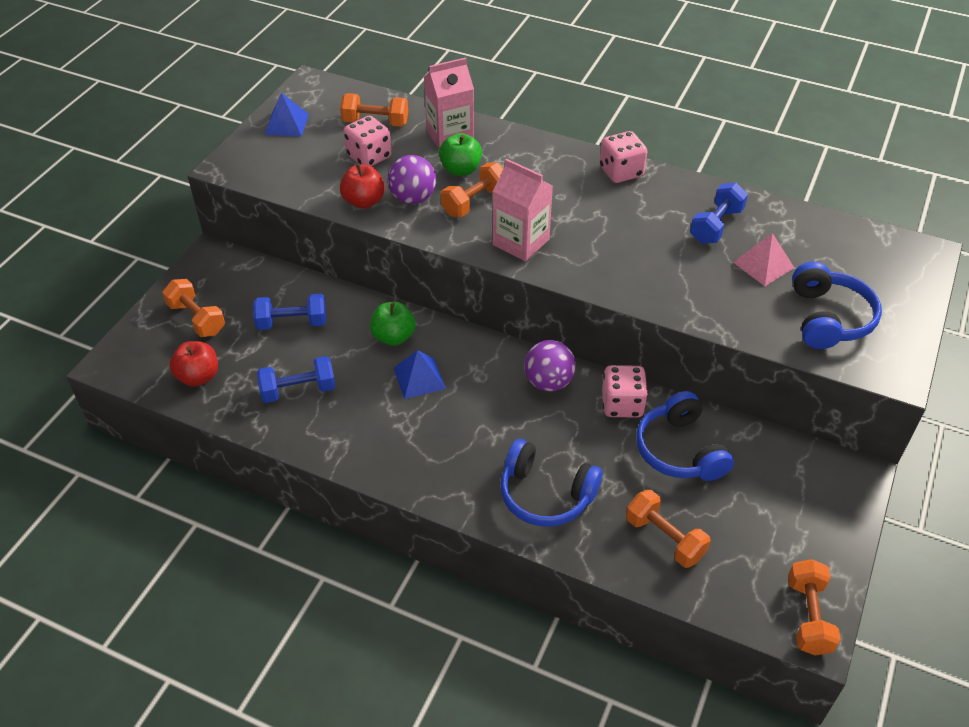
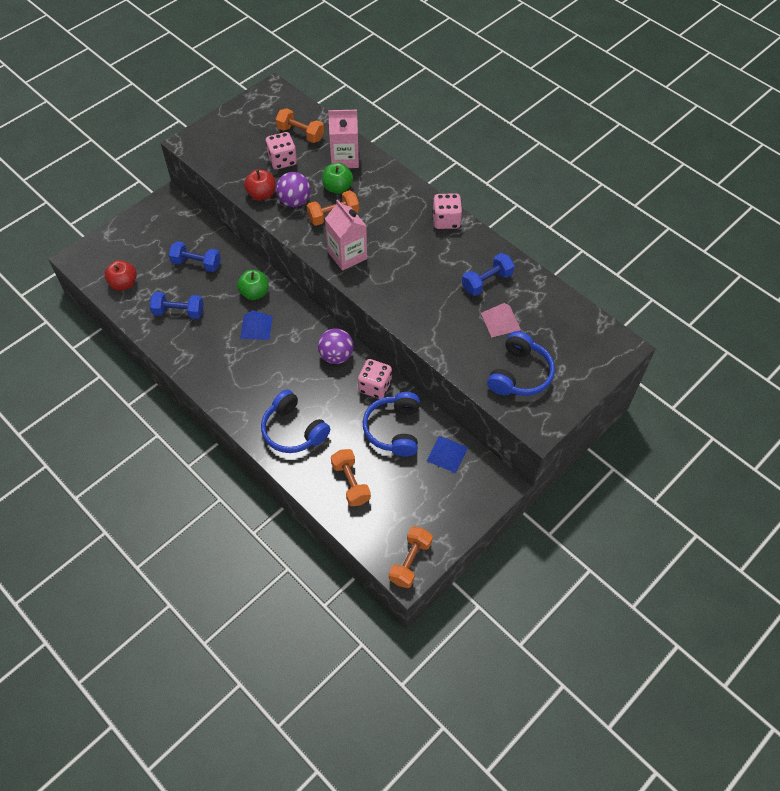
camera: 20 degrees right, 10 degrees up
orange dumbbell [162,279,225,337] -> none
blue pyramid [264,93,309,137] -> blue pyramid moved to [427,436,468,473]

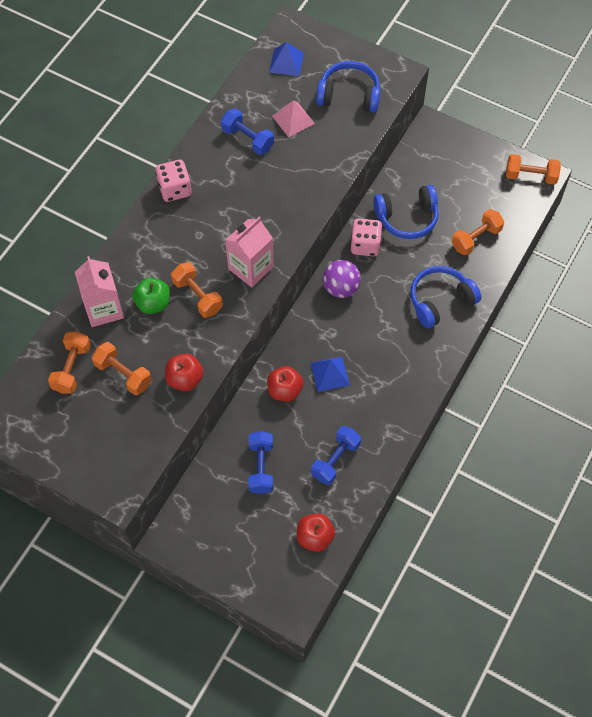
camera: 105 degrees left, 5 degrees up
blue dumbbell [150,292,204,319] -> blue dumbbell turned 45 degrees clockwise [311,426,361,485]
green apple [237,270,268,300] -> red apple [267,366,303,402]
blue headphones [261,389,330,453] -> blue headphones turned 150 degrees counterclockwise [410,266,481,329]
pink dice [265,132,297,169] -> orange dumbbell [92,342,152,395]
purple ball [276,172,311,207] -> none
blue pyramid [427,436,468,473] -> blue pyramid moved to [269,42,304,76]

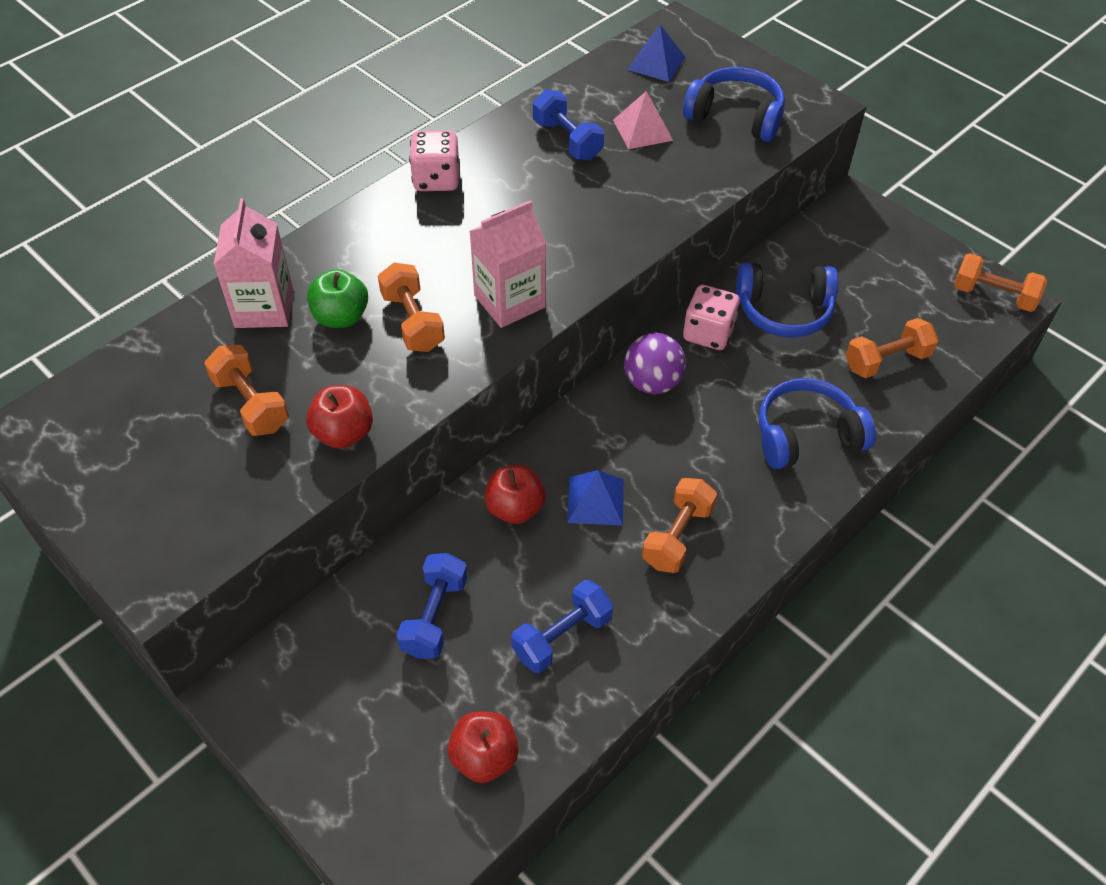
camera: 15 degrees right, 10 degrees down
orange dumbbell [48,331,91,394] -> orange dumbbell moved to [642,478,717,573]

